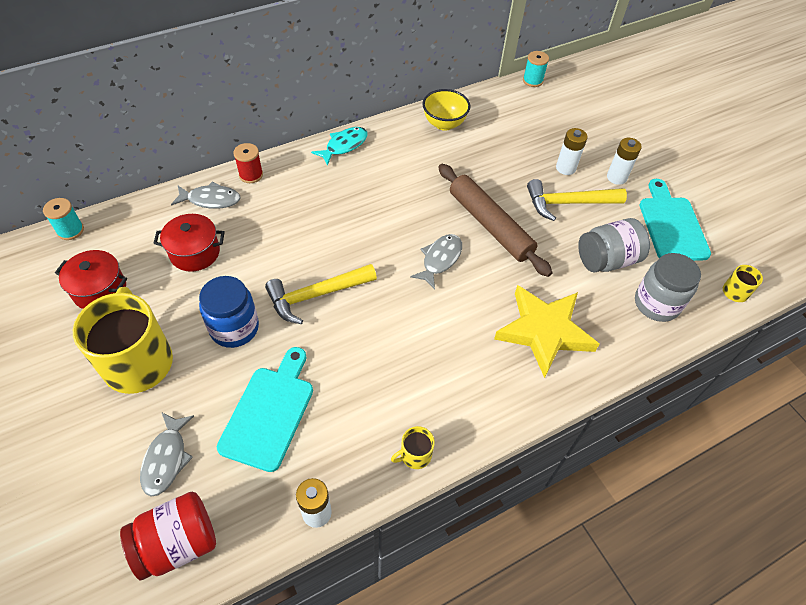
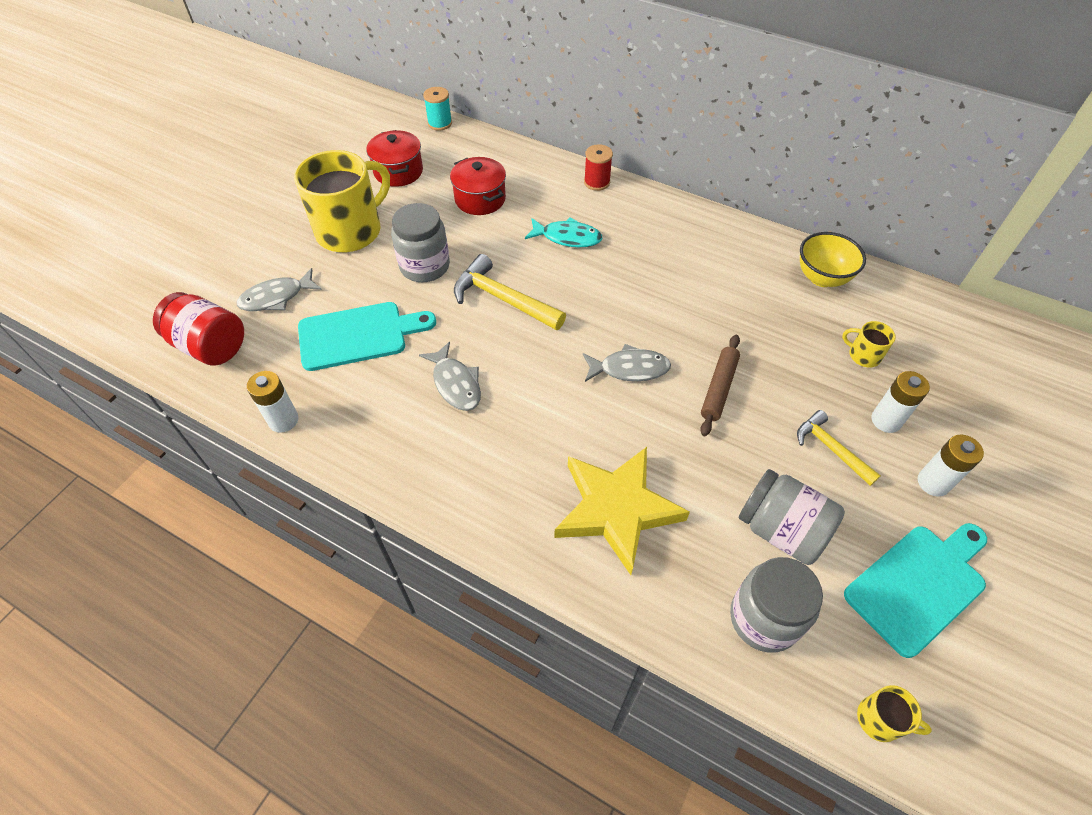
camera: 60 degrees right, 0 degrees up
grey fish [171,181,241,209] -> grey fish moved to [419,342,481,411]
blue jar [199,276,259,348] -> grey jar [391,203,450,282]
turquoise fish [311,127,368,166] -> turquoise fish moved to [525,217,603,247]
yellow mug [391,426,435,469] -> yellow mug moved to [842,321,896,368]
brown rolling pin [438,164,553,277] -> brown rolling pin [700,335,740,436], size x0.58
turquoise spool [523,51,549,87] -> none
yellow hammer [527,179,627,221] -> yellow hammer [797,410,881,486], size x0.64

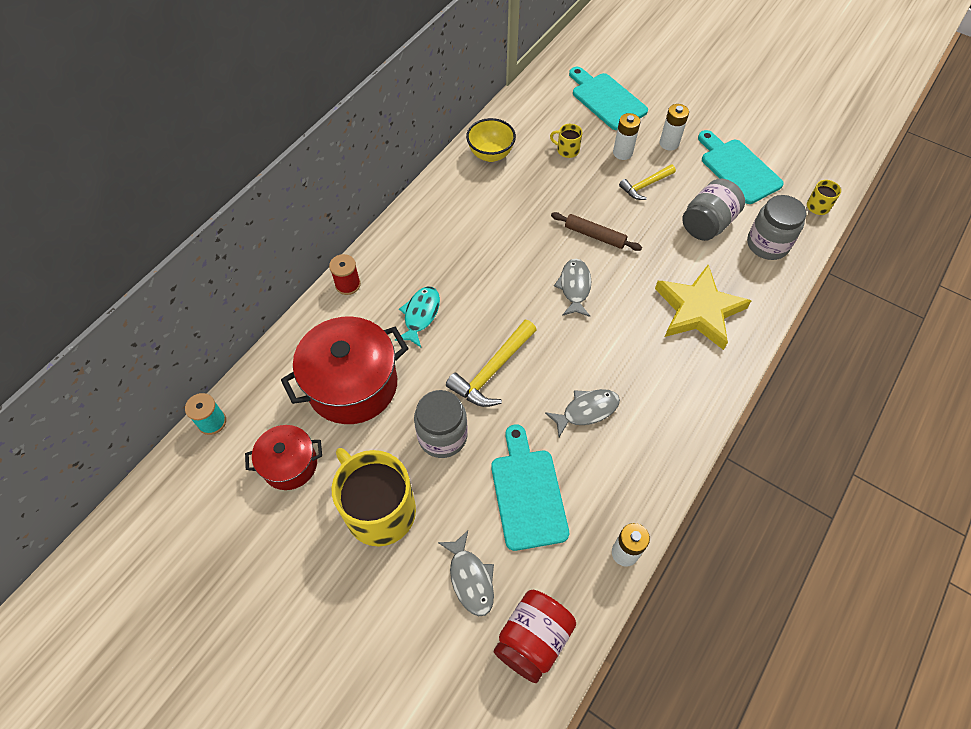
camera: 85 degrees left, 5 degrees up
red pot [450,157,506,215] -> red pot [281,317,409,424], size x1.73
yellow mug [842,321,896,368] -> yellow mug turned 75 degrees clockwise [550,124,582,158]
none -> turquoise cutting board [569,67,648,130]

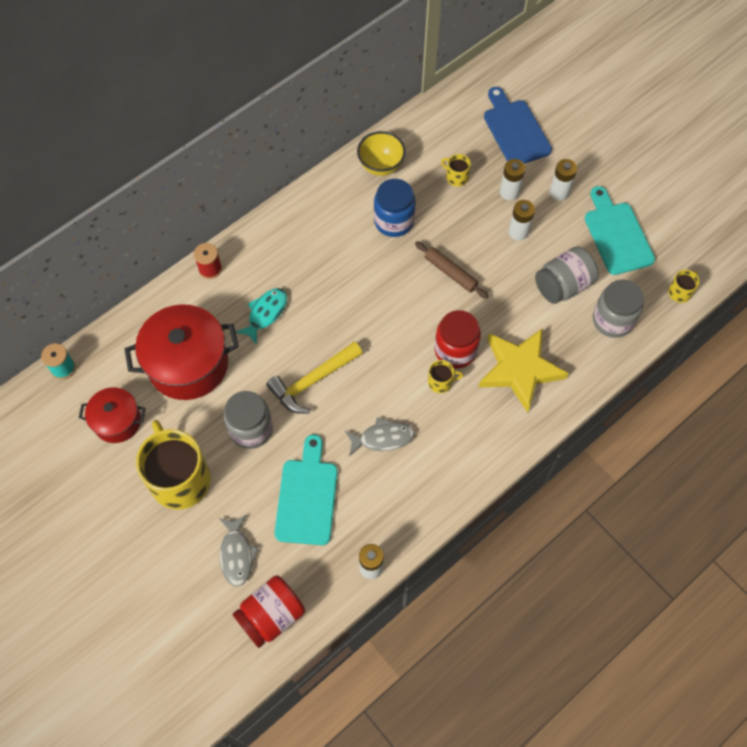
camera: 15 degrees right, 5 degrees up
grey fish [554,259,591,317] -> none
turquoise cutting board [569,67,648,130] -> blue cutting board [484,87,552,164]
yellow hammer [619,164,676,200] -> white battery [509,200,535,241]
none -> blue jar [374,179,416,237]
none -> yellow mug [428,360,463,393]
none -> red jar [435,310,481,368]

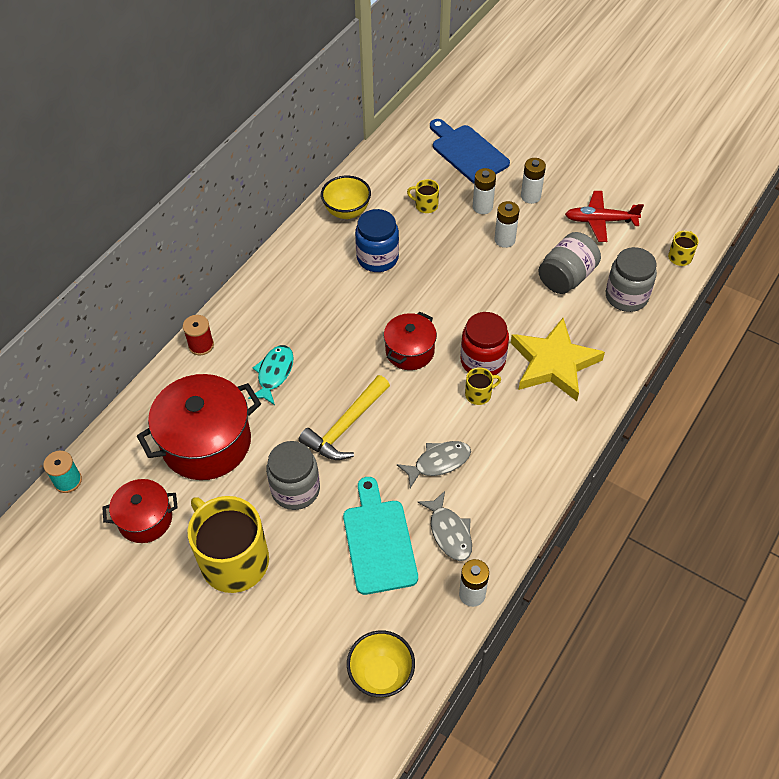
camera: 15 degrees left, 10 degrees down
grey fish [219,514,259,586] -> grey fish moved to [418,491,472,561]
red jar [233,575,305,648] -> yellow bowl [347,630,415,698]
brown rolling pin [415,241,489,299] -> none
turquoise cutting board [585,186,655,275] -> red plane [565,191,644,242]
none -> red pot [384,312,437,370]

